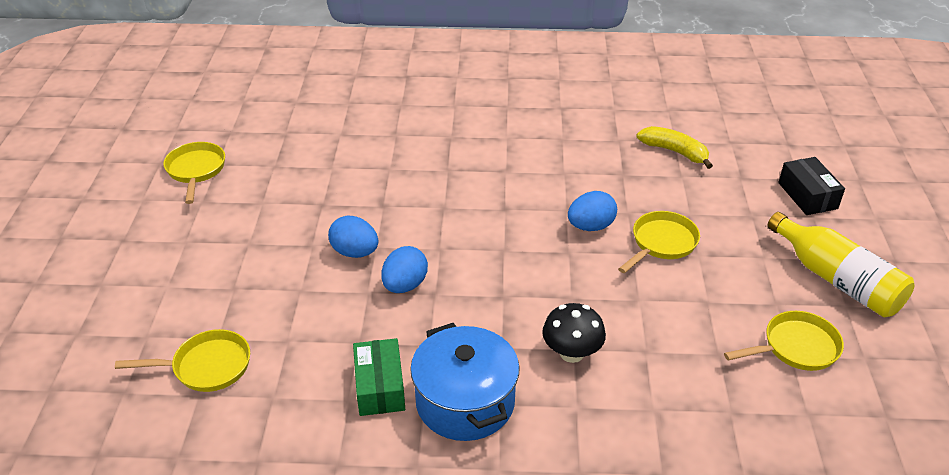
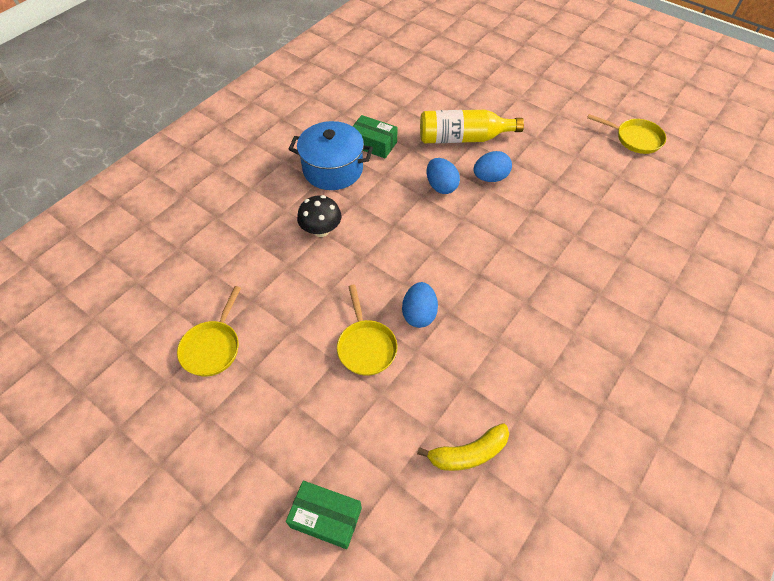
camera: 125 degrees right, 15 degrees up
yellow pan [115,329,250,392] -> none
yellow bottle [767,212,915,318] -> yellow bottle moved to [420,110,524,143]
black box [778,157,845,215] -> green box [286,481,362,549]

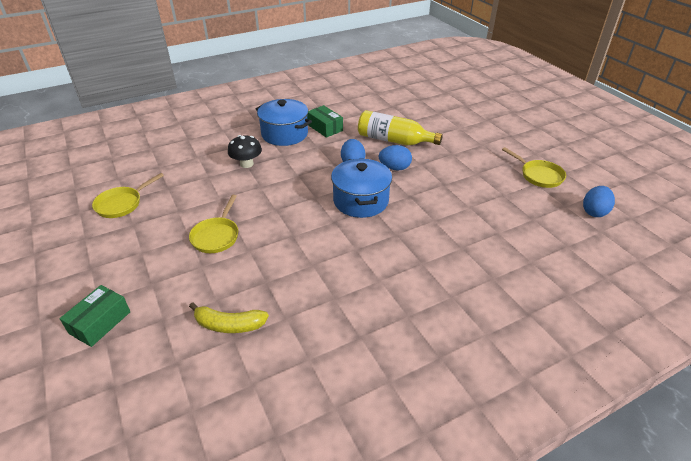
camera: 25 degrees right, 15 degrees down
green box [286,481,362,549] -> green box turned 75 degrees clockwise [60,285,130,347]
blue egg [402,282,438,328] -> blue egg moved to [583,186,615,217]
none -> blue pot [331,158,392,218]

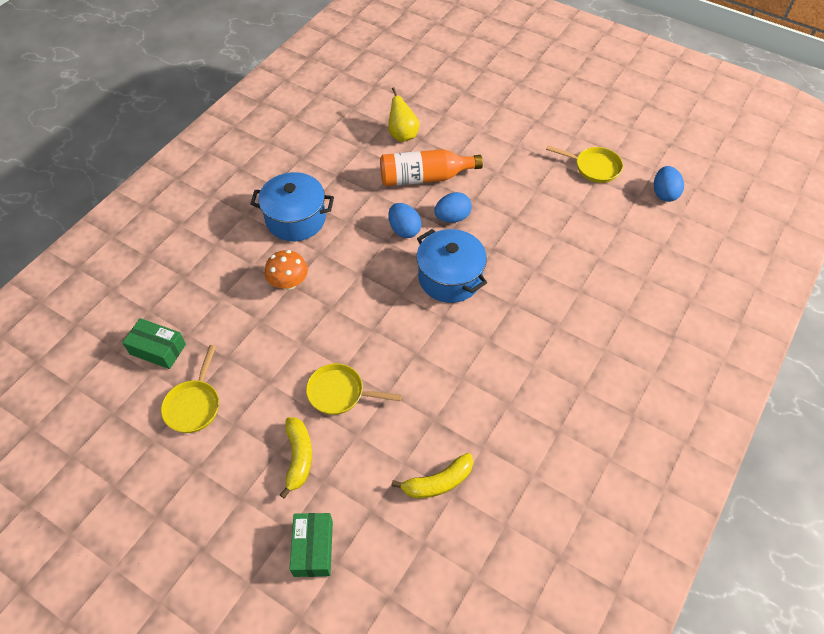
camera: 30 degrees left, 15 degrees up
yellow pan [189,195,238,253] -> yellow pan turned 120 degrees clockwise [306,363,402,415]
black mushroom [228,135,262,168] -> orange mushroom [265,250,308,290]
green box [307,105,343,138] -> green box moved to [122,318,186,369]
yellow bottle [358,110,443,146] -> orange bottle [380,149,483,186]
none -> yellow banana [280,417,312,499]
none -> yellow pear [388,87,420,142]

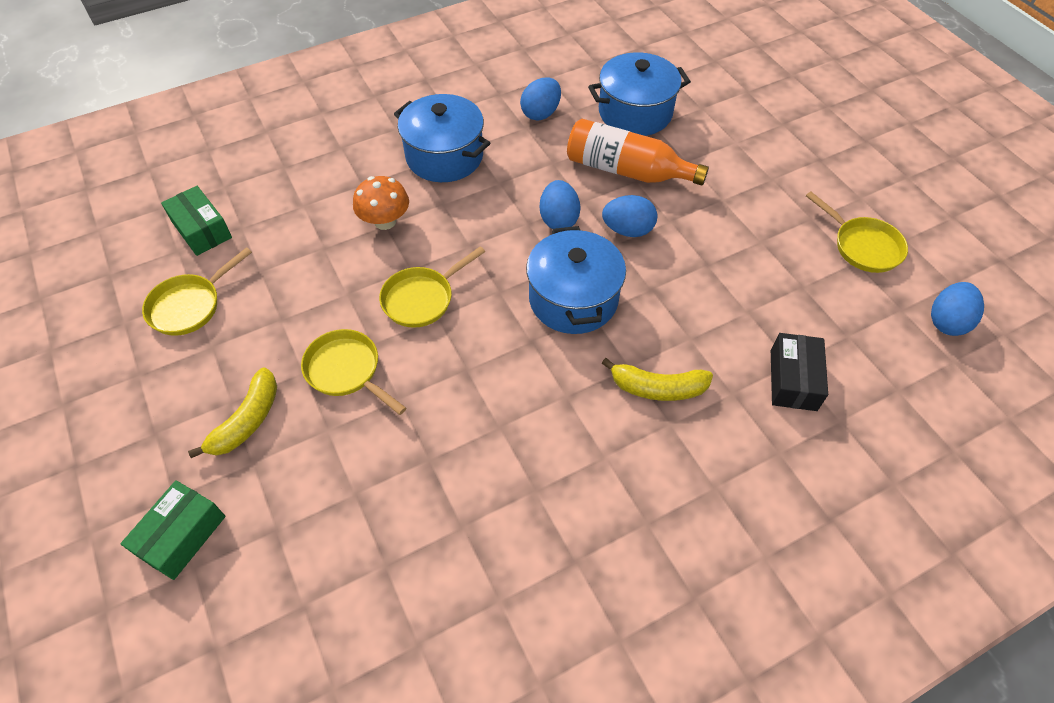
camera: 30 degrees right, 0 degrees up
yellow pear [388,87,420,142] -> blue pot [588,52,691,136]
yellow banana [392,453,473,498] -> yellow banana moved to [601,358,713,401]
none -> yellow pan [379,246,485,328]
none -> blue egg [520,77,561,121]
none -> black box [771,333,828,411]

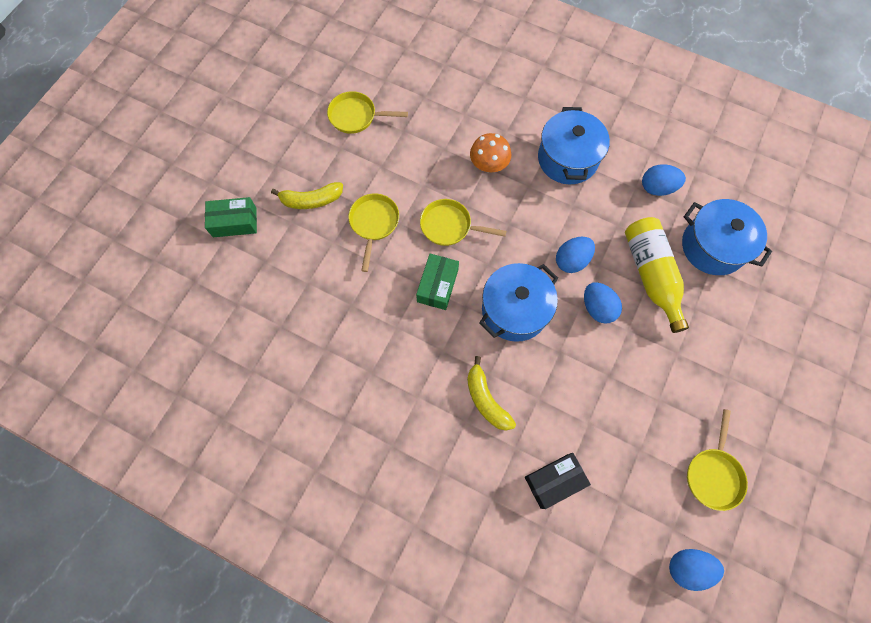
camera: 55 degrees right, 15 degrees up
green box [161,186,232,256] -> green box moved to [416,254,459,310]
orange bottle [567,118,709,185] -> yellow bottle [625,217,689,333]

